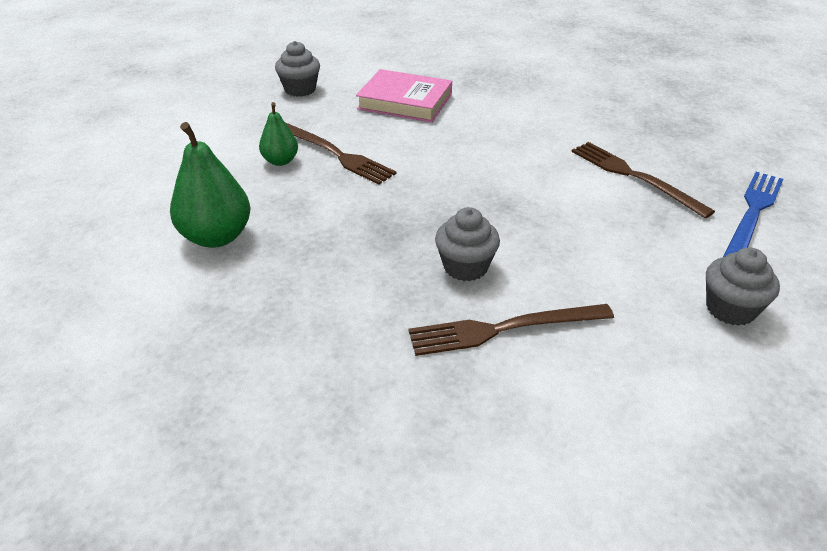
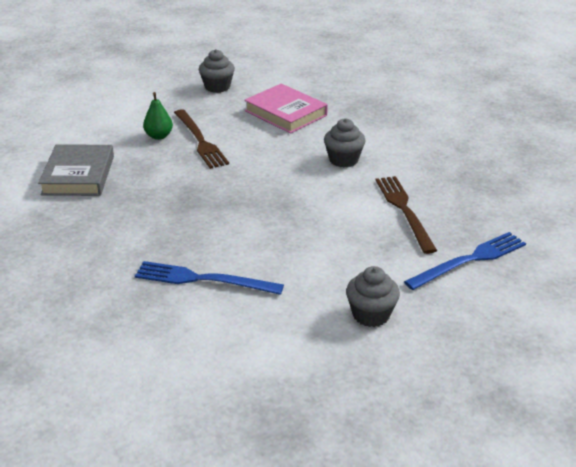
camera: 25 degrees right, 5 degrees down
green pear [170,122,250,248] -> grey book [38,145,114,196]
brown fork [409,304,614,356] -> blue fork [135,261,284,295]
grey cupcake [435,207,500,281] -> grey cupcake moved to [324,118,366,167]

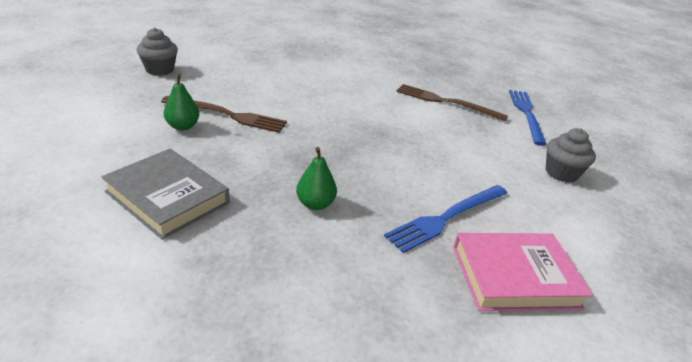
camera: 55 degrees left, 0 degrees up
pink book [244,84,328,134] -> pink book moved to [453,233,593,311]
grey cupcake [324,118,366,167] -> none
none -> green pear [296,147,337,210]

